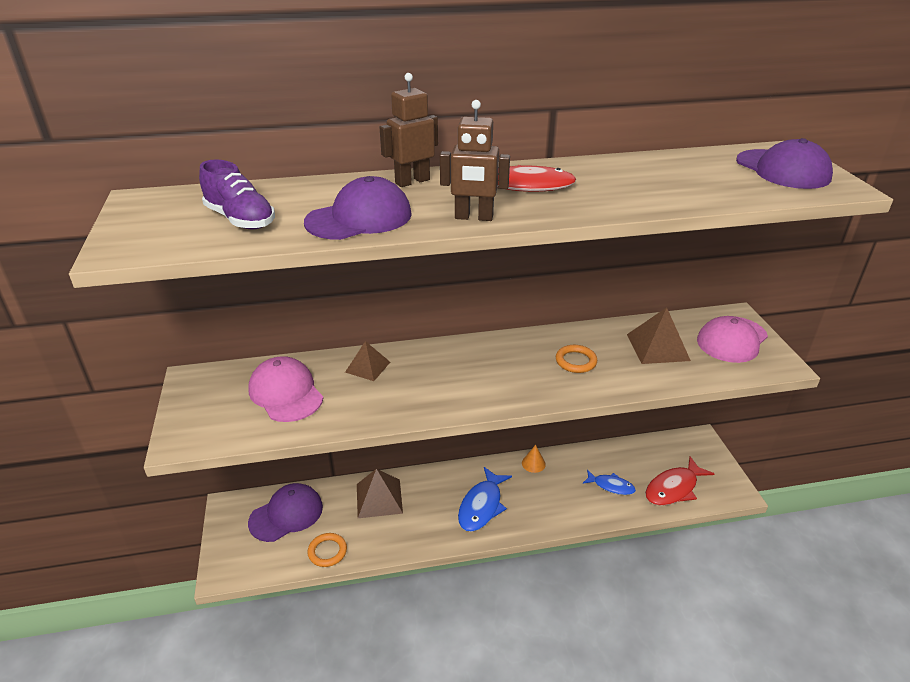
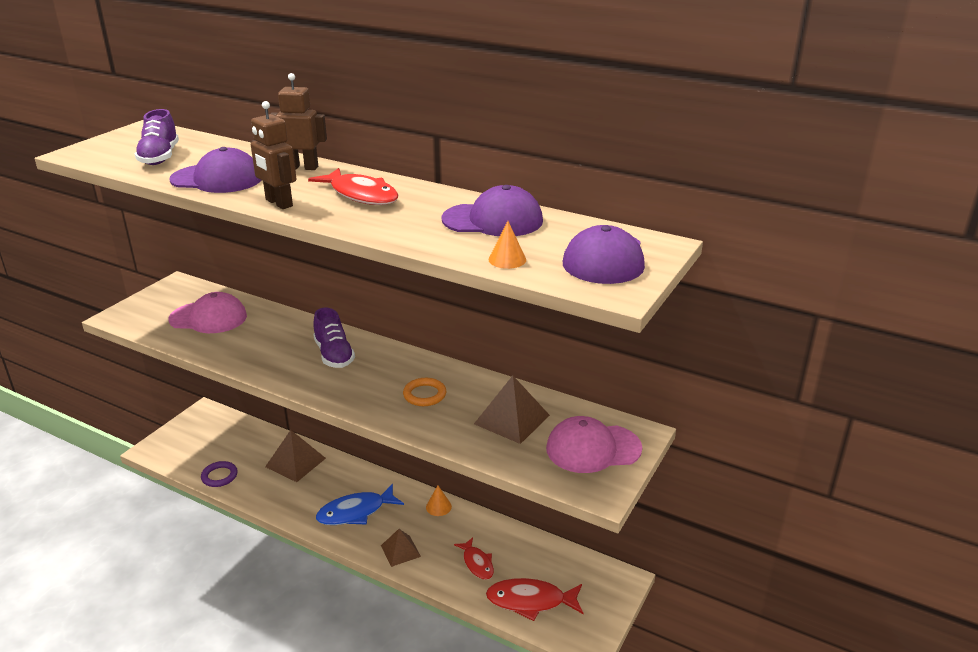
camera: 40 degrees right, 5 degrees down
pink cap [248,356,323,422] -> pink cap turned 90 degrees clockwise [169,292,247,333]
purple cap [248,483,323,542] -> purple cap moved to [441,185,543,236]
orange ring [307,533,347,567] -> purple ring [201,461,238,487]
brown pyramid [345,341,390,381] -> brown pyramid moved to [381,529,421,567]
blue fish [583,470,636,495] -> red fish [454,537,494,580]
none -> purple shoe [313,307,355,368]
none -> orange cone [489,221,526,269]

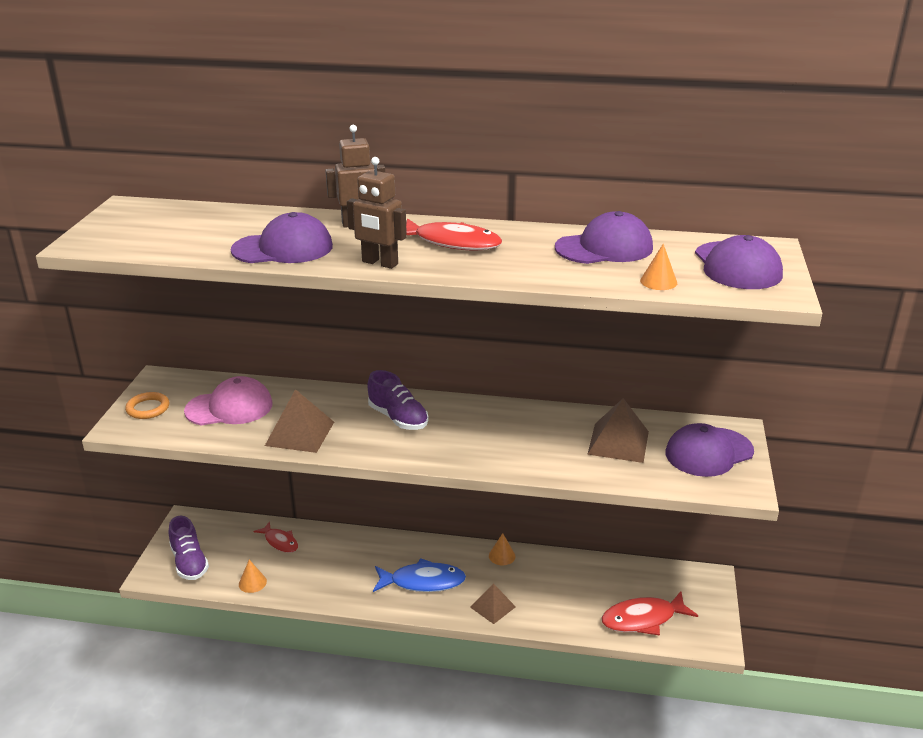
camera: 20 degrees left, 0 degrees up
purple shoe [135,109,179,165] -> purple shoe moved to [168,516,209,580]
purple ring [201,461,238,487] -> orange cone [239,560,267,593]
brown pyramid [265,430,326,482] -> brown pyramid moved to [265,389,334,453]
blue fish [316,484,404,525] -> blue fish turned 135 degrees counterclockwise [373,558,466,592]
orange ring [403,378,446,406] -> orange ring moved to [125,392,169,419]
red fish [454,537,494,580] -> red fish moved to [253,521,298,553]
pink cap [546,416,642,473] -> purple cap [666,423,754,477]

